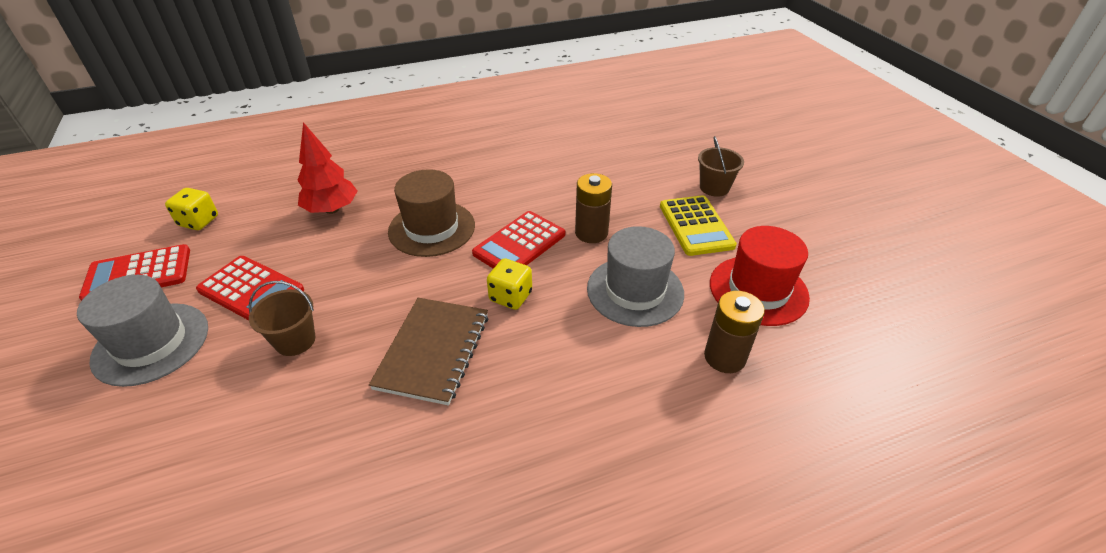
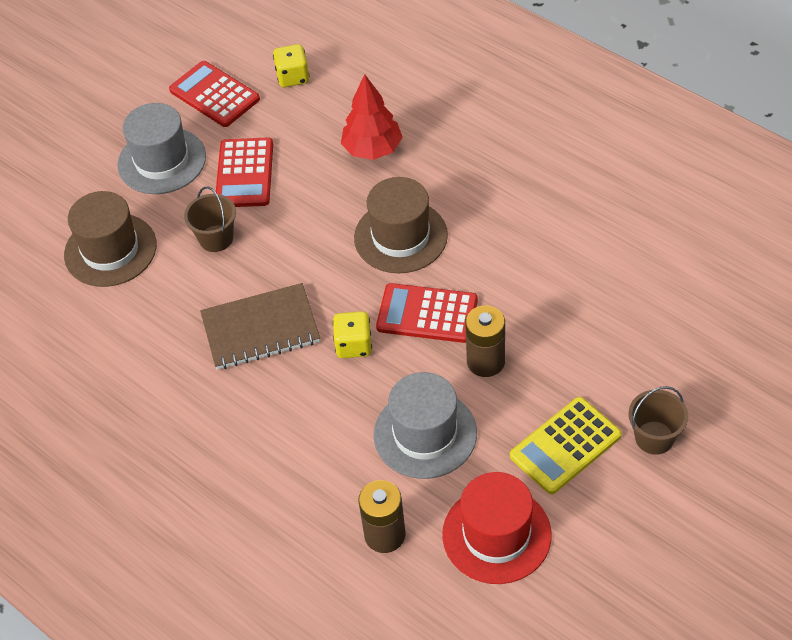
camera: 65 degrees right, 10 degrees up
none -> brown hat [64,191,157,287]

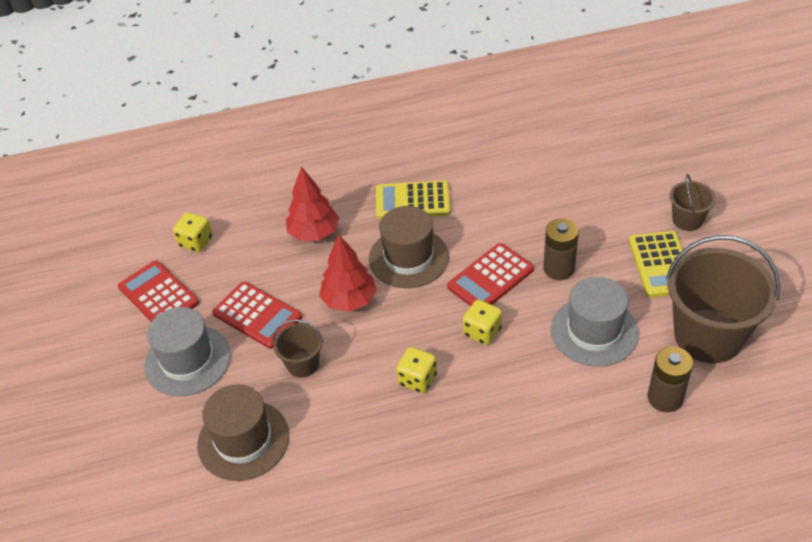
camera: 55 degrees left, 5 degrees down
red calculator [169,61,260,127] -> red calculator turned 60 degrees clockwise [118,260,199,322]
brown notebook [200,283,320,370] -> yellow dice [396,347,437,393]
red hat [442,472,552,584] -> brown bucket [666,235,780,363]
none -> red tree [319,235,377,312]
none -> yellow calculator [376,181,451,220]

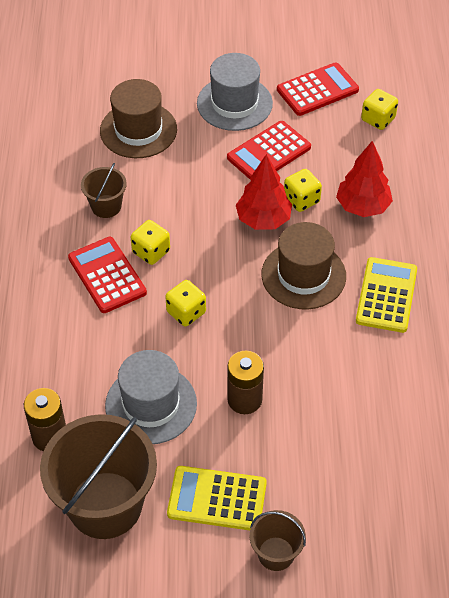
camera: 100 degrees right, 5 degrees up
brown bucket [273,319,323,378] -> brown bucket moved to [81,163,127,218]
red calculator [447,243,534,306] -> red calculator moved to [68,237,147,313]
none -> yellow dice [284,169,322,212]

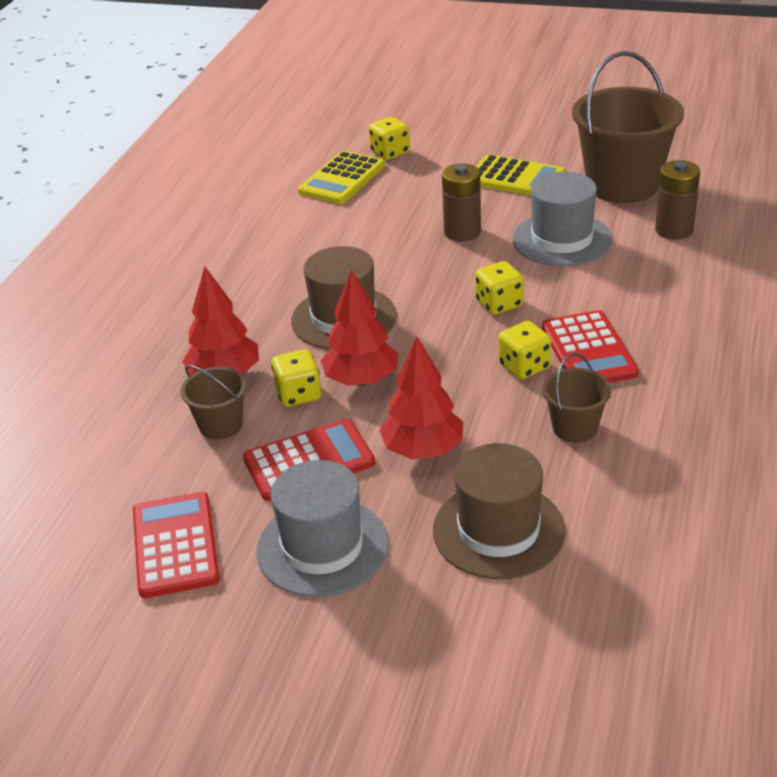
camera: 160 degrees left, 15 degrees down
brown bucket [250,510,306,571] -> brown bucket moved to [180,365,247,440]
red calculator [277,62,359,116] -> red calculator turned 90 degrees clockwise [133,492,220,598]
yellow calculator [356,257,417,333] -> yellow calculator moved to [298,150,385,204]
yellow dice [361,89,398,130] -> yellow dice moved to [369,117,410,160]
none -> red tree [379,336,463,459]

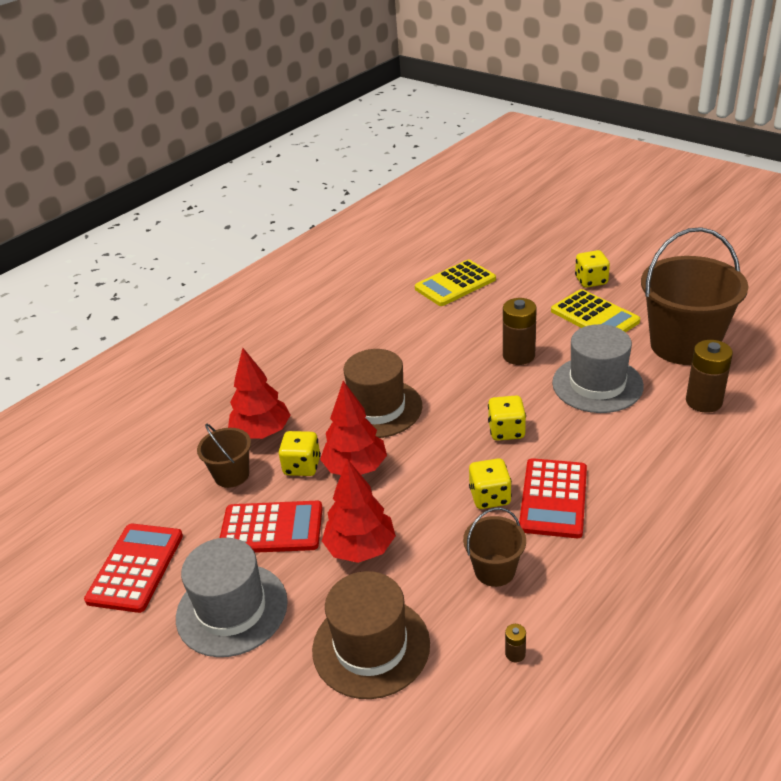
camera: 25 degrees right, 0 degrees up
yellow dice [369,117,410,160] -> yellow dice moved to [575,250,610,288]
none -> brown battery [505,624,526,662]

